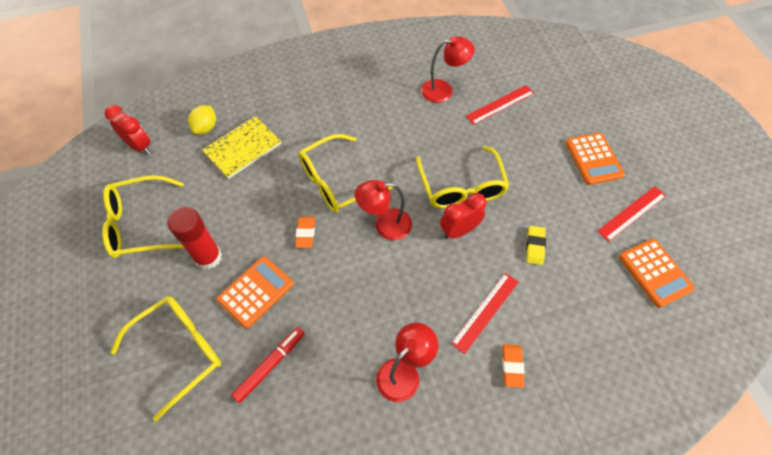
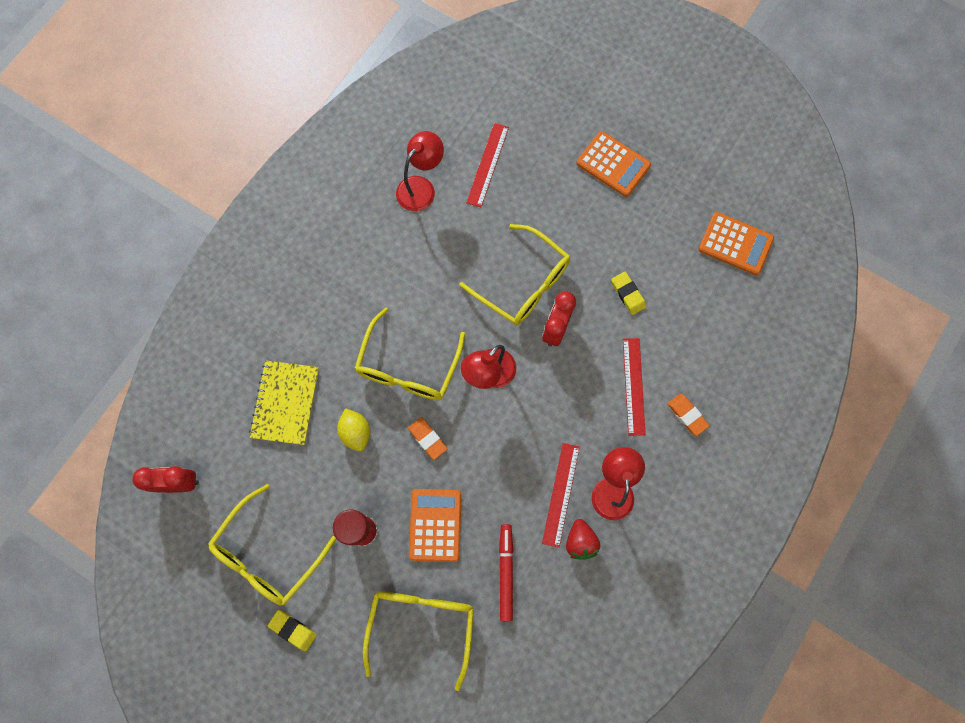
camera: 40 degrees left, 15 degrees up
yellow lemon [188,105,216,134] -> yellow lemon moved to [337,408,370,451]
red ruler [597,186,666,242] -> red ruler moved to [542,443,580,548]
none -> yellow eraser [267,610,317,651]
none -> red strawberry [566,519,601,560]

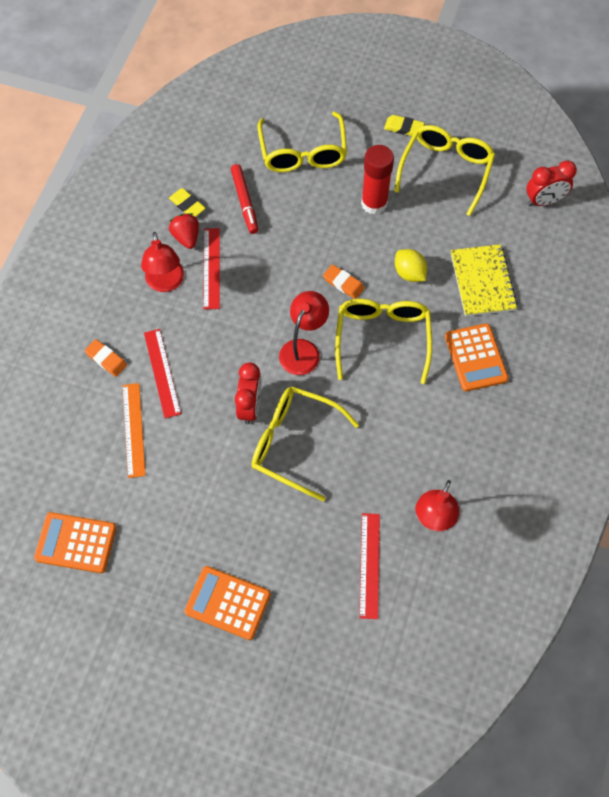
camera: 165 degrees right, 10 degrees down
orange calculator [409,489,462,562] -> orange calculator moved to [445,323,509,391]
yellow eraser [611,272,646,315] -> yellow eraser moved to [169,188,206,217]
none -> orange ruler [122,383,146,478]

